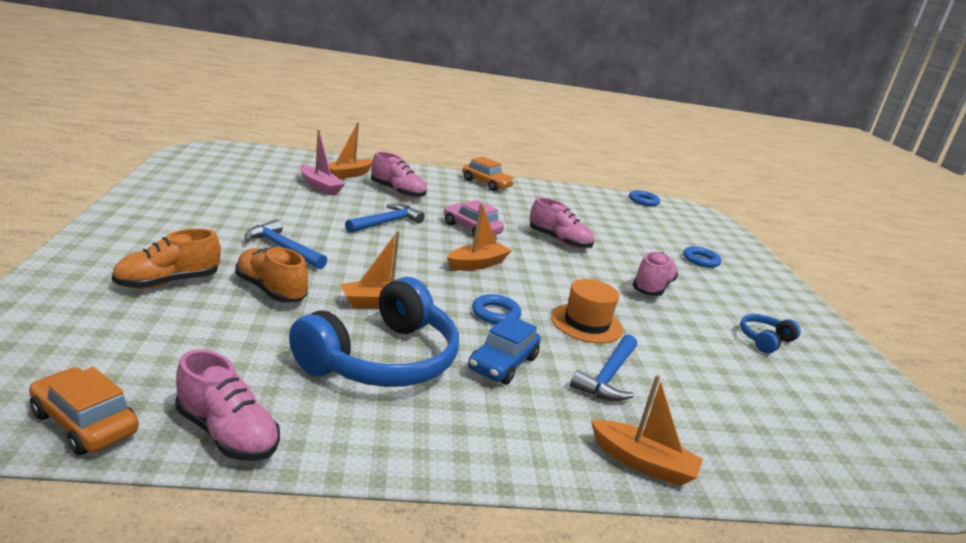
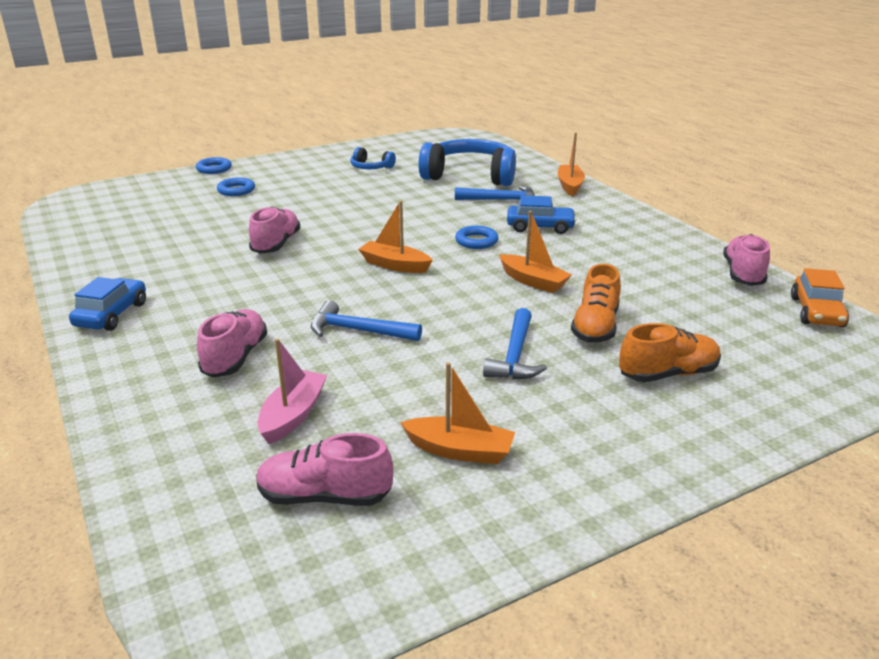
camera: 110 degrees left, 5 degrees up
orange shoe [112,229,221,289] -> orange shoe turned 45 degrees counterclockwise [619,323,721,382]
blue headphones [289,277,459,387] -> blue headphones moved to [419,139,516,186]
orange boat [328,122,372,179] -> orange boat moved to [400,362,515,464]
pink car [444,200,504,237] -> none
orange car [462,157,515,191] -> blue car [69,277,146,331]
orange hat [551,279,623,343] -> none
blue ring [629,190,660,206] -> blue ring moved to [196,157,232,174]
pink shoe [632,252,678,296] -> pink shoe moved to [256,433,394,506]

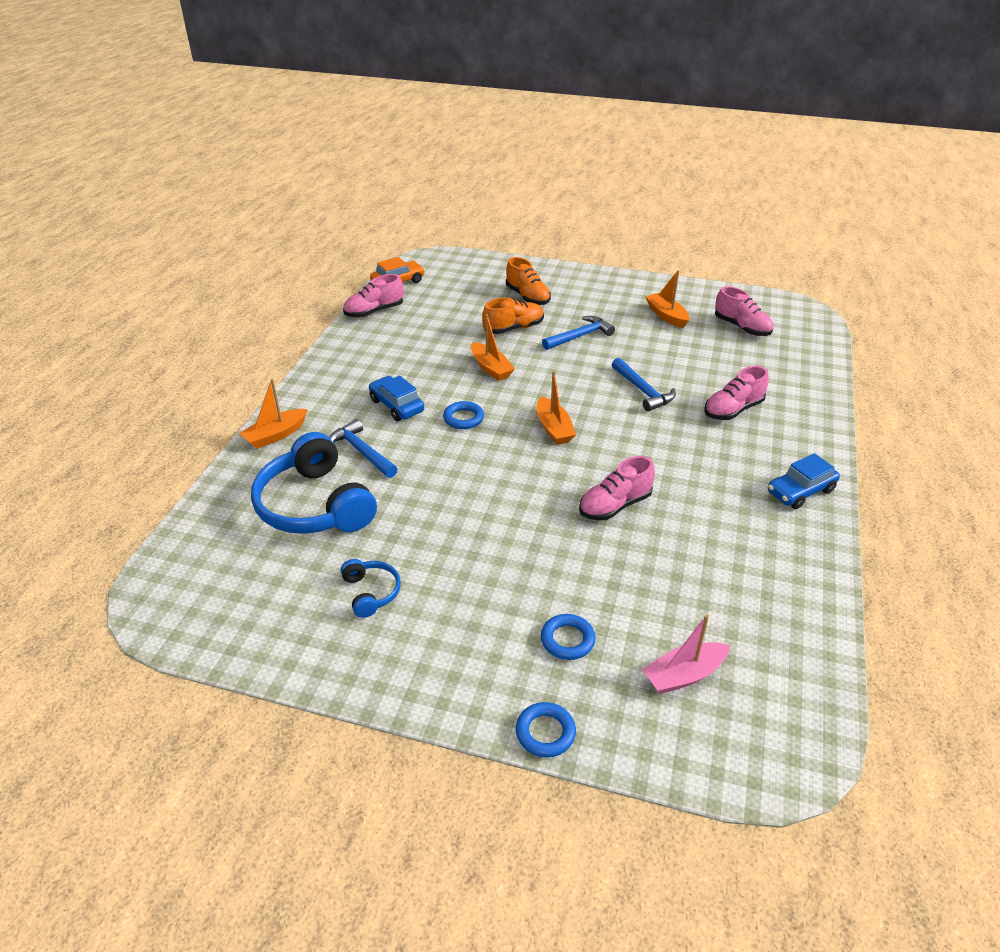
camera: 135 degrees left, 10 degrees up
pink boat [257,338,327,444] -> pink boat moved to [642,615,730,694]
orange boat [499,211,572,293] -> orange boat turned 150 degrees clockwise [471,314,515,381]
orange shoe [619,323,721,382] -> orange shoe turned 150 degrees counterclockwise [506,257,551,305]

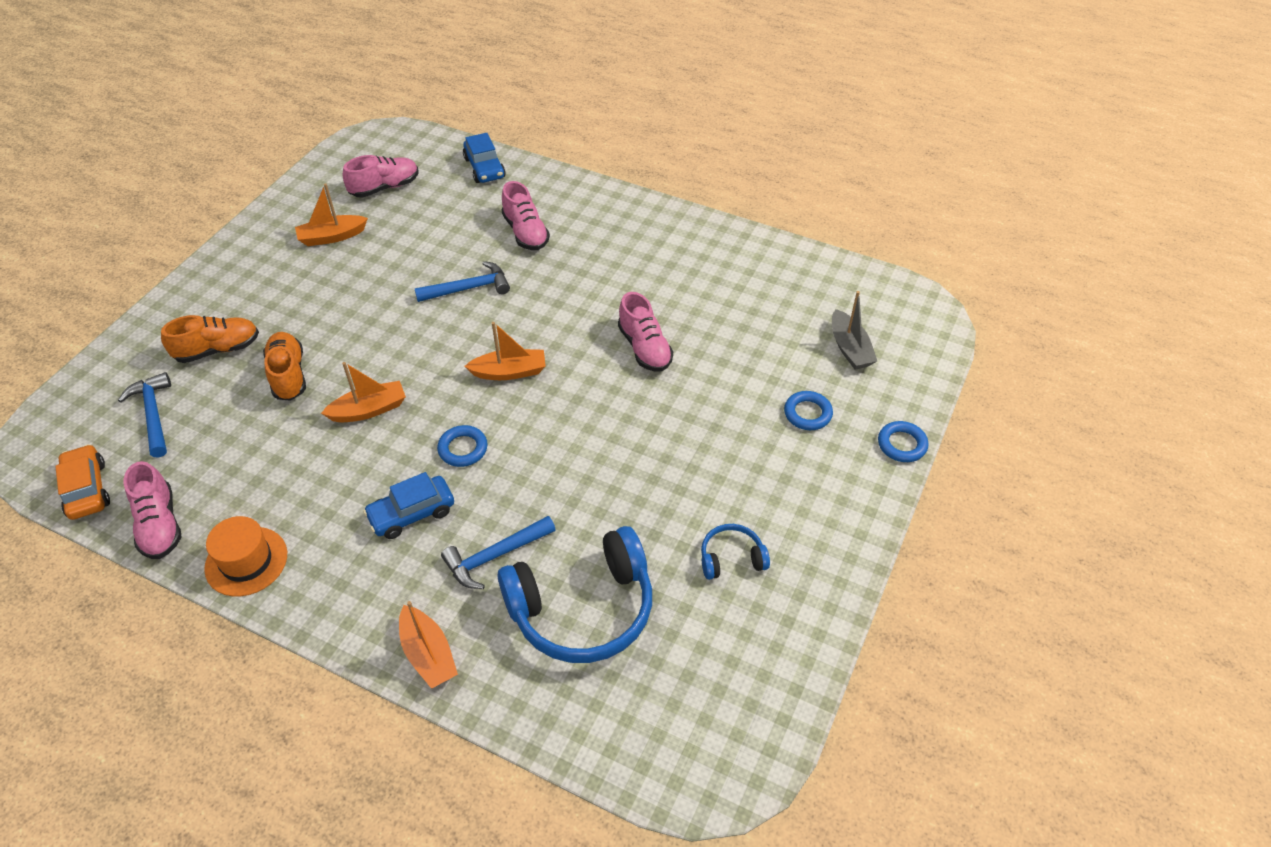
camera: 80 degrees left, 10 degrees up
blue hammer [542,316,615,350] -> blue hammer moved to [118,372,171,458]
pink boat [642,615,730,694] -> grey boat [832,291,877,370]
blue car [768,453,840,509] -> blue car moved to [463,133,506,183]
none -> orange hat [204,516,287,596]

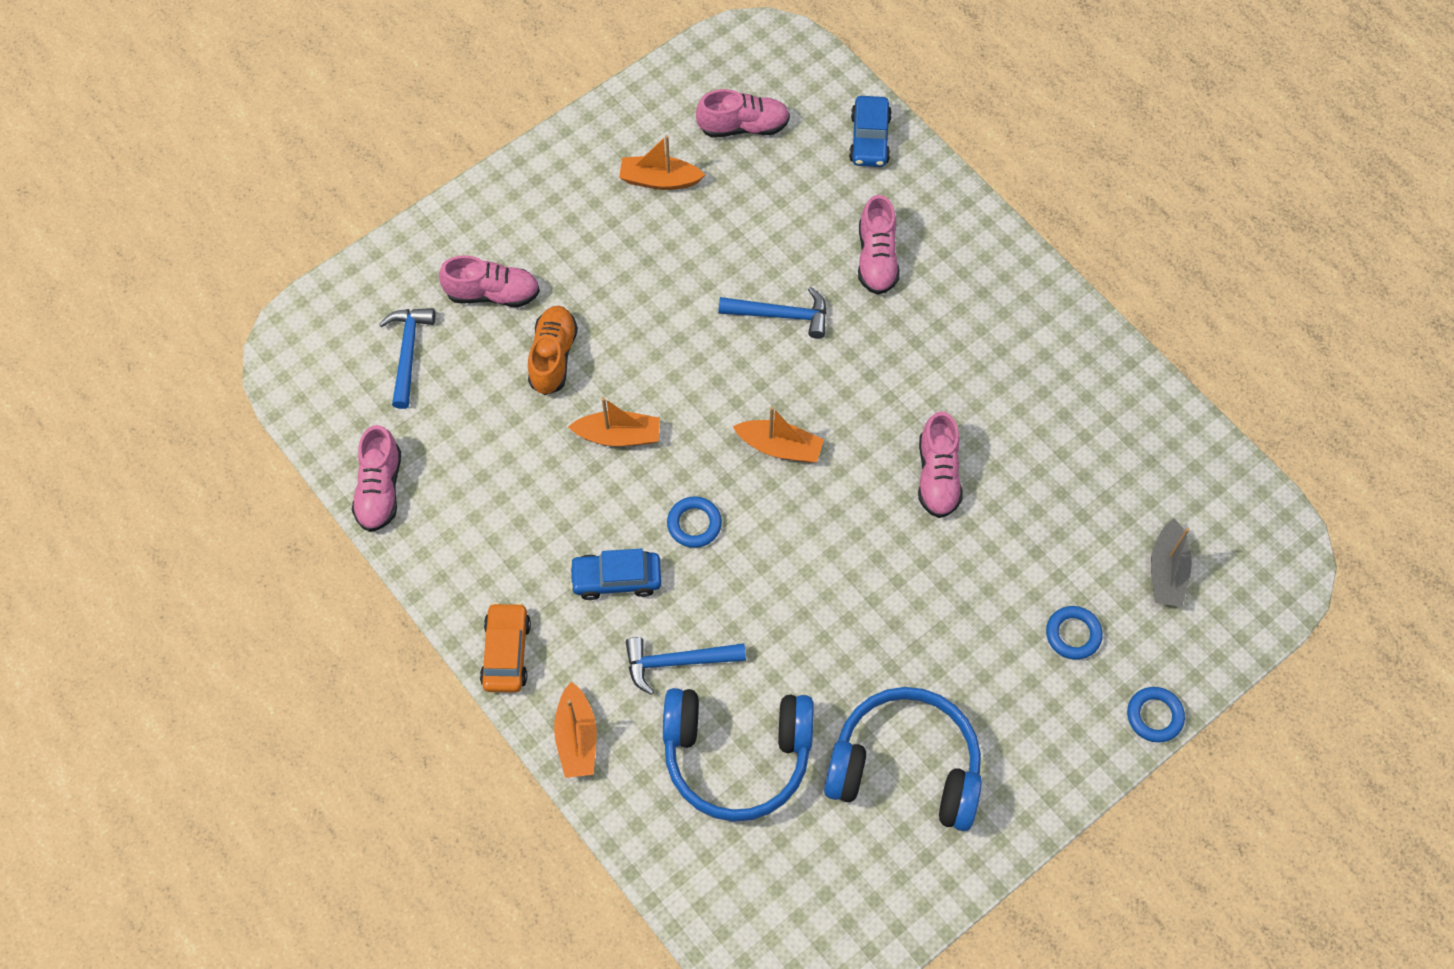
camera: 25 degrees right, 15 degrees up
orange car [55,444,110,520] -> orange car moved to [480,602,531,693]
orange shoe [161,315,259,363] -> pink shoe [439,255,540,307]
orange hat [204,516,287,596] -> none
blue headphones [701,524,770,580] -> blue headphones [824,687,982,831], size x2.14

